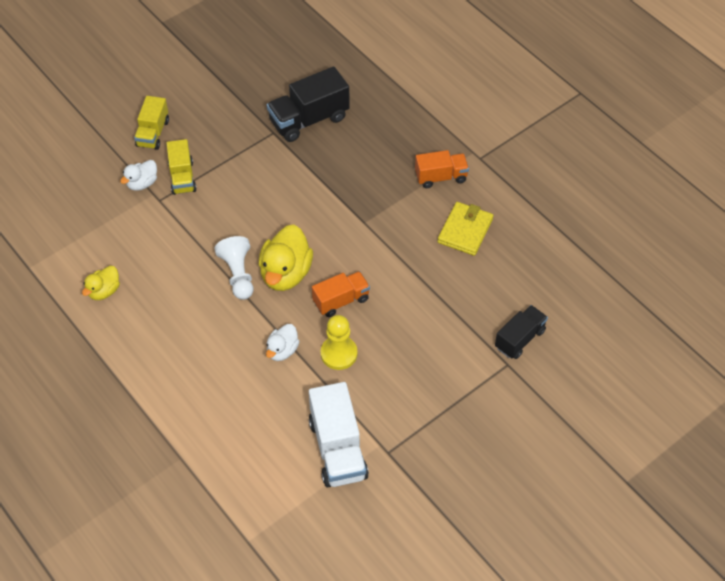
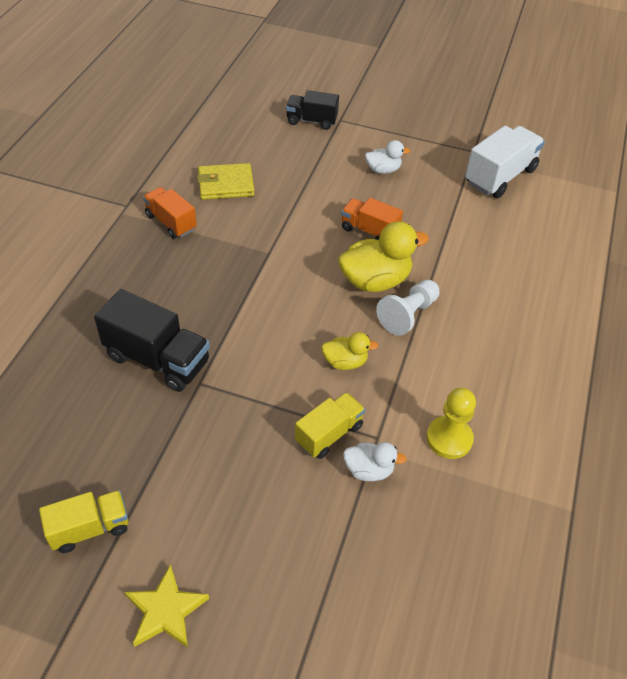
camera: 125 degrees left, 5 degrees down
yellow duck [82,266,120,300] -> yellow duck moved to [321,332,378,370]
yellow truck [134,96,169,150] -> yellow truck moved to [39,490,129,553]
white duck [266,324,300,361] -> white duck moved to [365,140,410,174]
yellow pawn [321,315,358,370] -> yellow pawn moved to [426,388,476,459]
none -> yellow star [125,564,209,648]

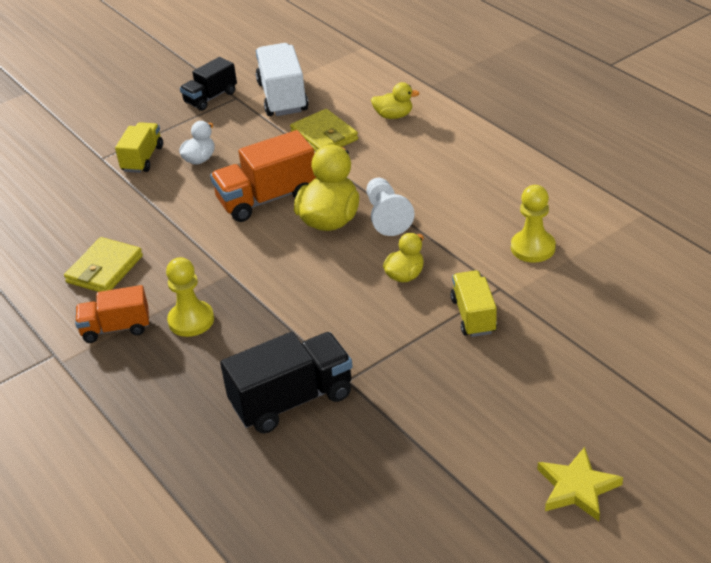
camera: 50 degrees left, 10 degrees down
yellow truck [39,490,129,553] -> yellow truck moved to [115,122,163,173]
black truck [286,90,339,130] -> black truck moved to [180,57,237,111]
orange truck [341,198,403,240] -> orange truck [210,130,316,222], size x1.58
white duck [343,442,406,481] -> none
none -> yellow pawn [166,257,214,337]
none -> yellow wallet [290,109,358,152]
none -> yellow duck [371,82,420,119]

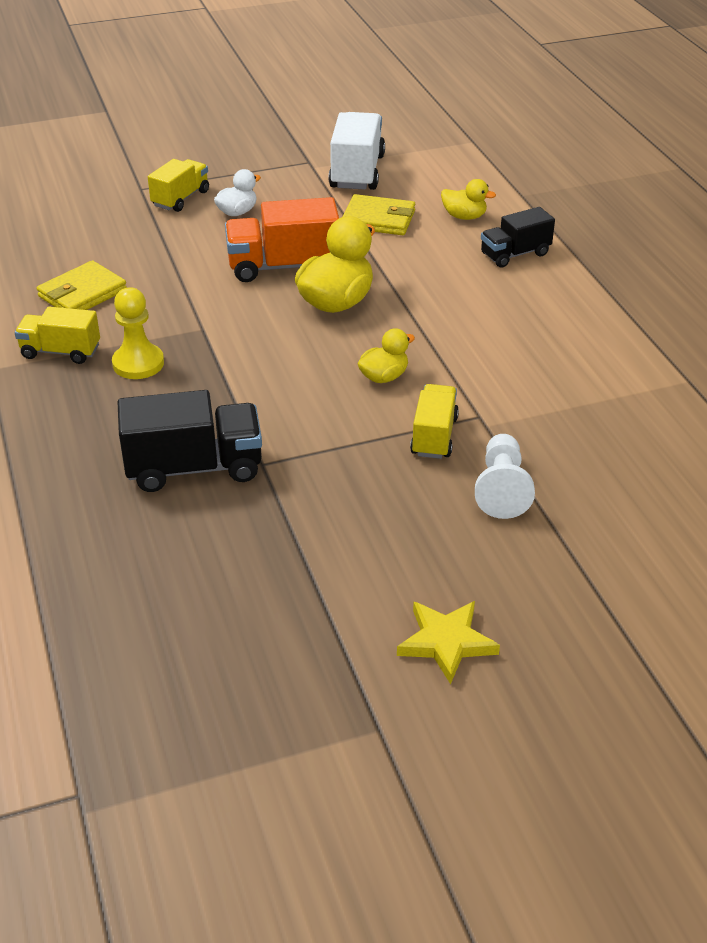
camera: 15 degrees right, 0 degrees up
orange truck [75,285,149,343] -> yellow truck [15,307,100,364]
black truck [180,57,237,111] -> black truck moved to [481,207,555,268]
yellow wallet [290,109,358,152] -> yellow wallet turned 60 degrees counterclockwise [343,194,415,235]
white pawn [366,178,415,236] -> white pawn moved to [475,434,535,519]
yellow pawn [511,185,556,263] -> none

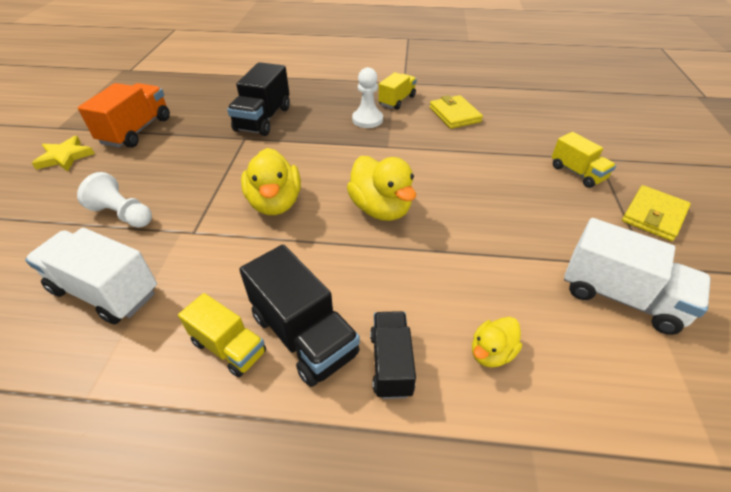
camera: 115 degrees right, 5 degrees up
yellow pawn [112,287,164,379] -> white pawn [352,67,383,128]
white duck [214,169,261,216] -> none
orange truck [225,197,339,282] -> orange truck moved to [78,83,170,148]
yellow wallet [343,194,415,235] -> yellow wallet moved to [622,185,691,241]
yellow duck [358,328,415,383] -> yellow duck [241,148,301,215], size x1.79
yellow truck [410,384,459,459] -> yellow truck moved to [178,293,266,377]
none -> white truck [25,228,157,325]
none -> black truck [239,245,360,387]

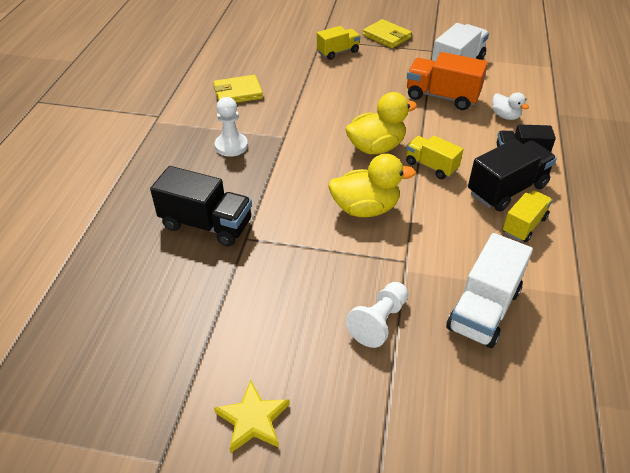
camera: 85 degrees left, 0 degrees up
orange truck [78,83,170,148] -> orange truck moved to [407,52,488,110]
yellow truck [378,72,417,110] -> yellow truck moved to [406,135,463,179]
yellow duck [472,317,522,368] -> white duck [492,92,529,120]

